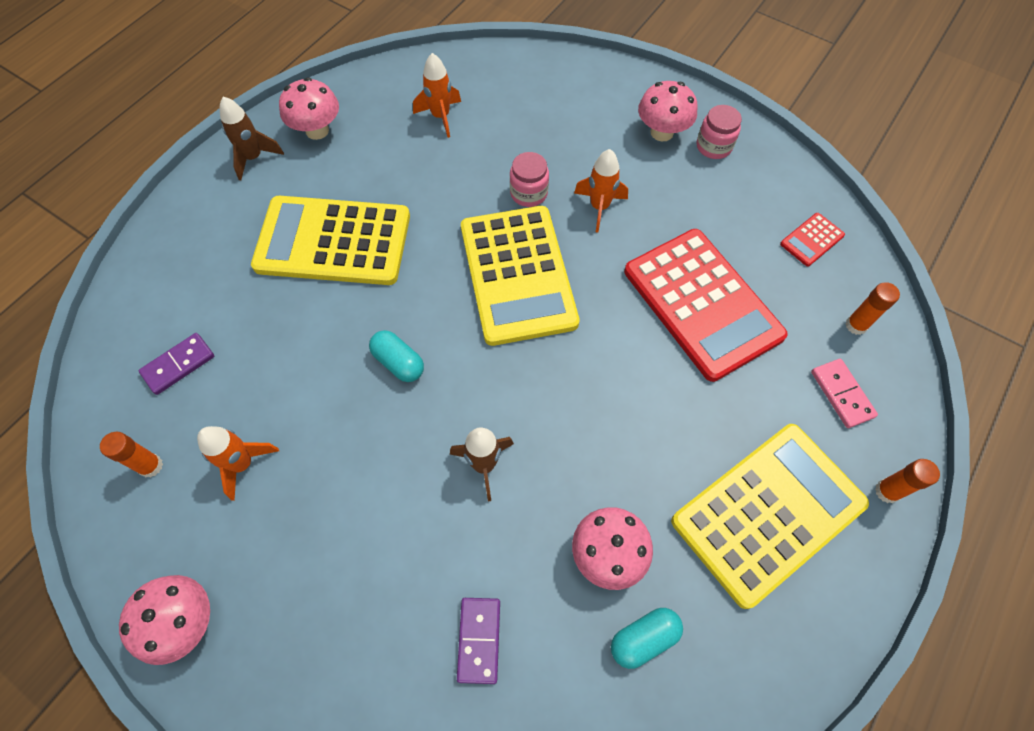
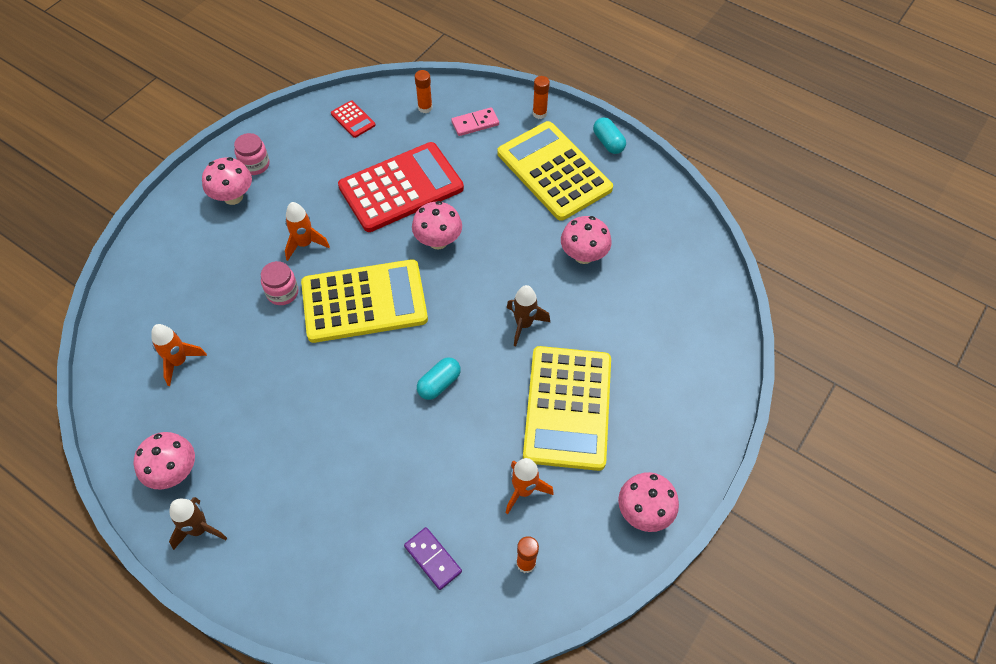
camera: 90 degrees left, 5 degrees down
yellow calculator [251,196,410,285] -> yellow calculator moved to [523,346,611,471]
purple domino [457,598,500,684] -> none
turquoise capsule [611,608,683,669] -> turquoise capsule moved to [593,117,626,154]
none -> pink mushroom [412,201,462,249]

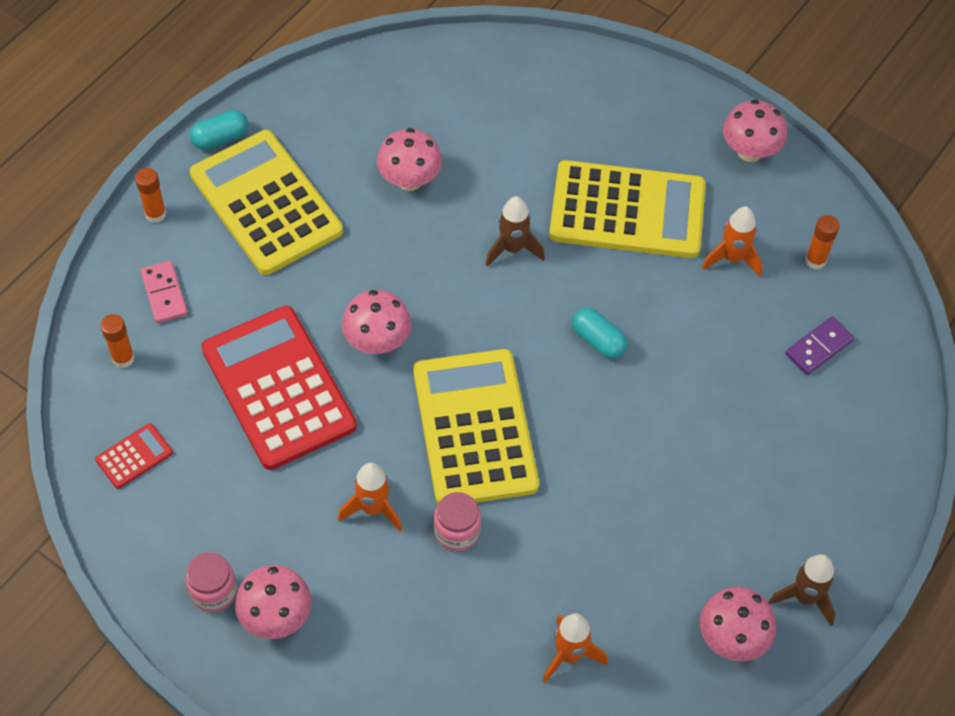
camera: 90 degrees left, 0 degrees up
yellow calculator [498,121,613,221] -> yellow calculator turned 90 degrees clockwise [190,130,343,275]

